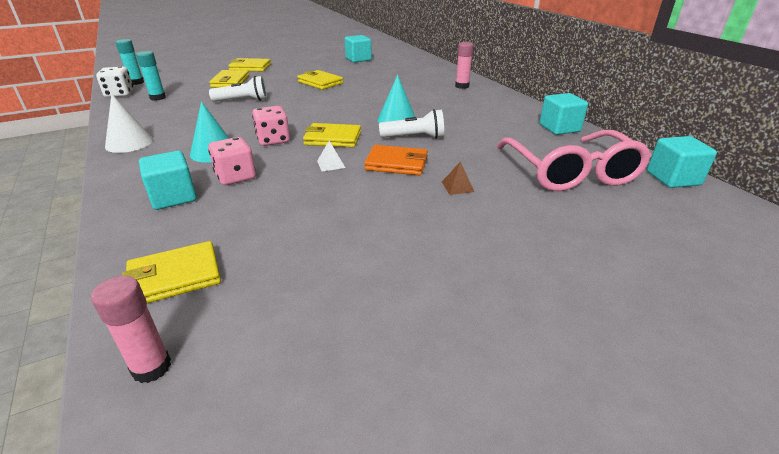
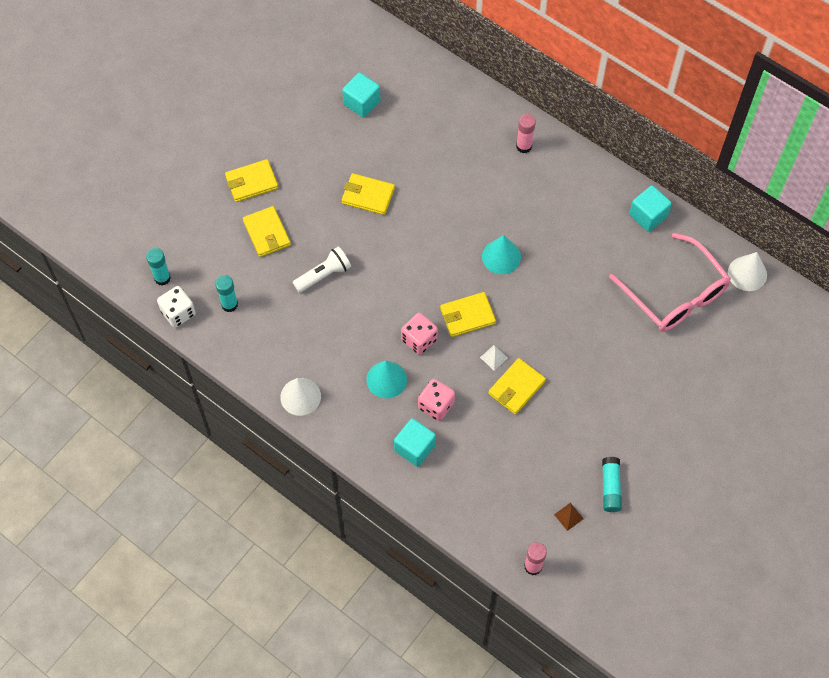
camera: 25 degrees left, 30 degrees up
yellow wallet [122,241,221,303] -> yellow wallet moved to [488,358,546,415]
orange wallet [364,145,428,175] -> none
white flashlight [379,109,444,139] -> none
brown pyramid [442,161,475,195] -> brown pyramid moved to [554,503,584,531]
turquoise cube [647,136,717,188] -> white cone [728,252,767,291]
none -> turquoise glue stick [602,457,622,512]

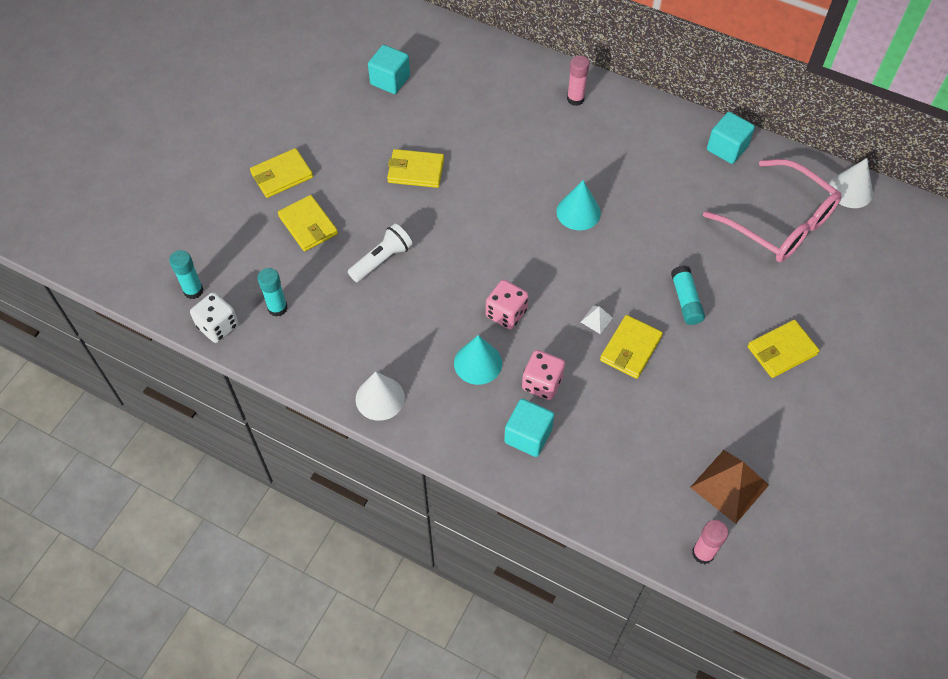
camera: 10 degrees left, 5 degrees down
yellow wallet [440,292,496,337] -> yellow wallet moved to [748,320,820,378]
brown pyramid [554,503,584,531] -> brown pyramid [690,450,769,524], size x2.17
turquoise glue stick [602,457,622,512] -> turquoise glue stick moved to [671,265,705,325]

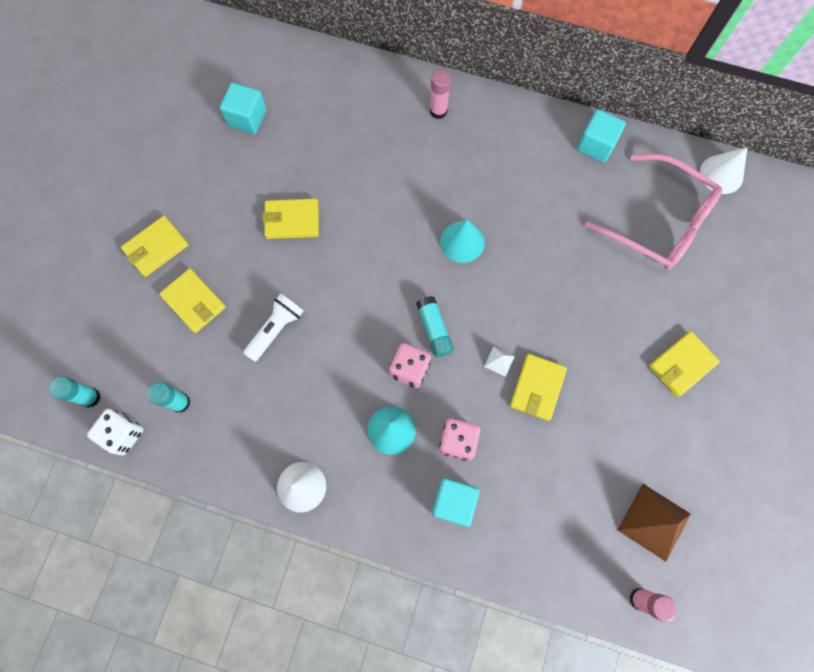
camera: 10 degrees left, 15 degrees up
turquoise glue stick [671,265,705,325] -> turquoise glue stick moved to [416,296,454,357]

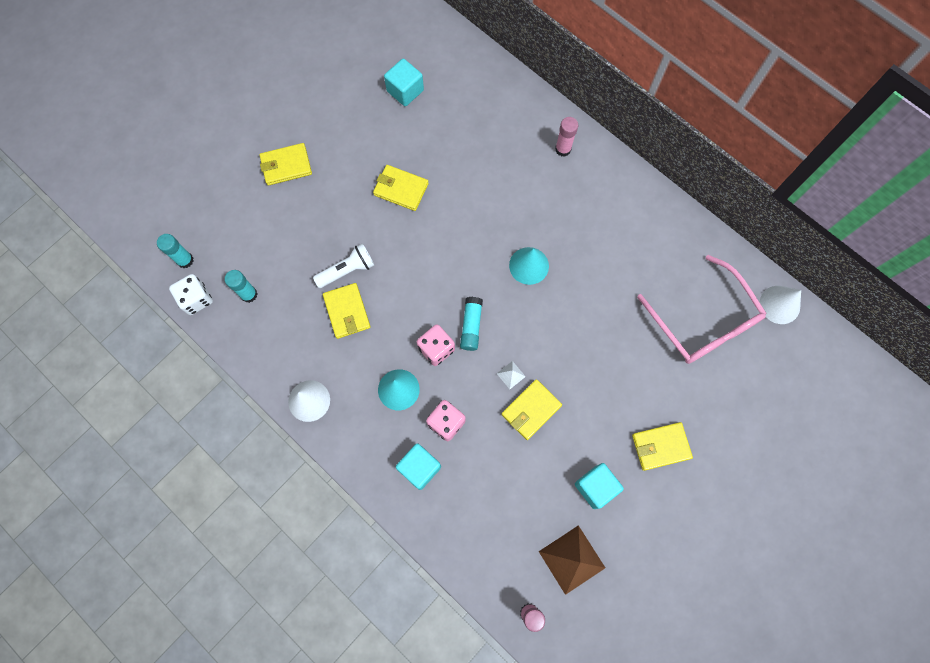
camera: 25 degrees right, 0 degrees up
yellow wallet [159,268,226,333] -> yellow wallet moved to [323,283,371,339]
turquoise cube [577,109,626,162] -> turquoise cube moved to [575,463,624,509]

